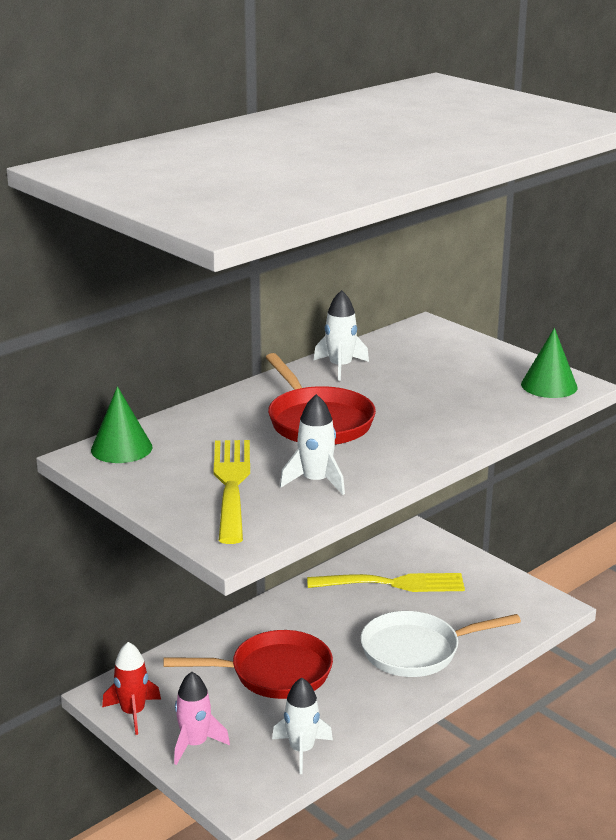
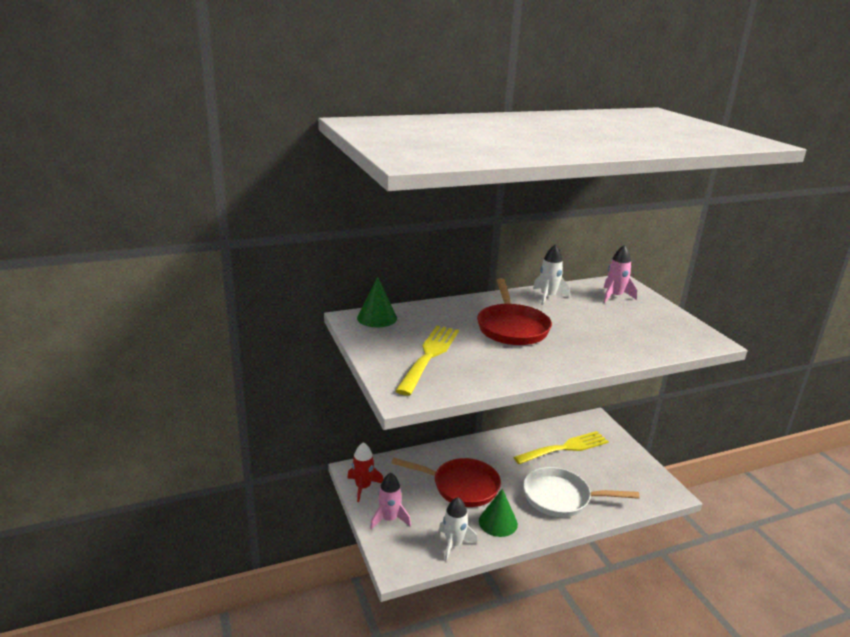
camera: 20 degrees right, 0 degrees up
white rocket [280,394,345,495] -> none
yellow fork [307,573,465,592] -> yellow fork turned 45 degrees counterclockwise [513,431,609,464]
green cone [521,328,578,398] -> green cone moved to [479,489,518,537]
none -> pink rocket [603,245,637,303]

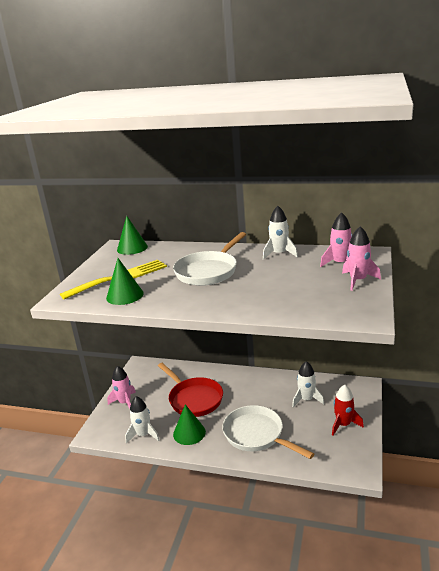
camera: 40 degrees right, 0 degrees up
red rocket [347,442,383,502] -> red rocket moved to [332,385,364,436]
red pan [477,278,552,345] -> white pan [173,232,246,285]
yellow fork [513,431,609,464] -> white rocket [292,361,324,407]
none -> green cone [106,258,144,305]
none -> pink rocket [342,226,381,291]

